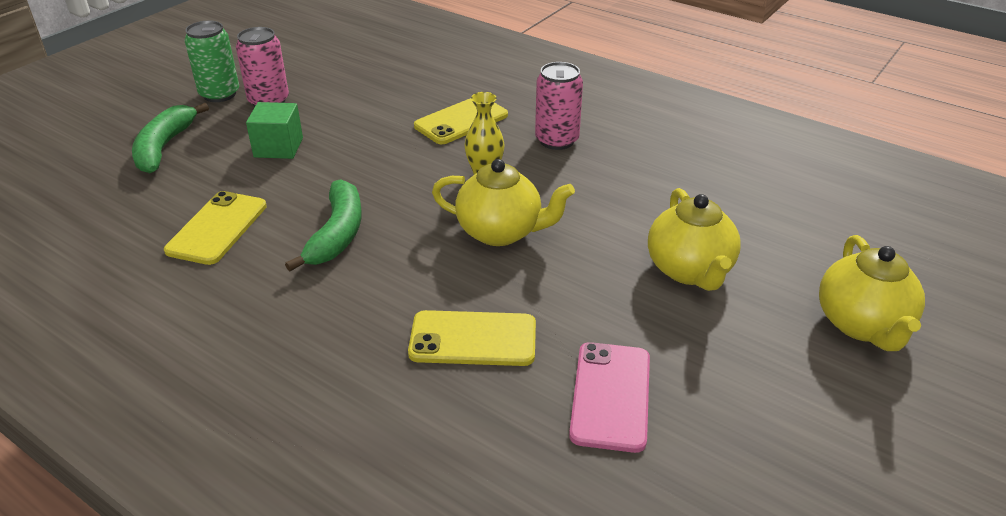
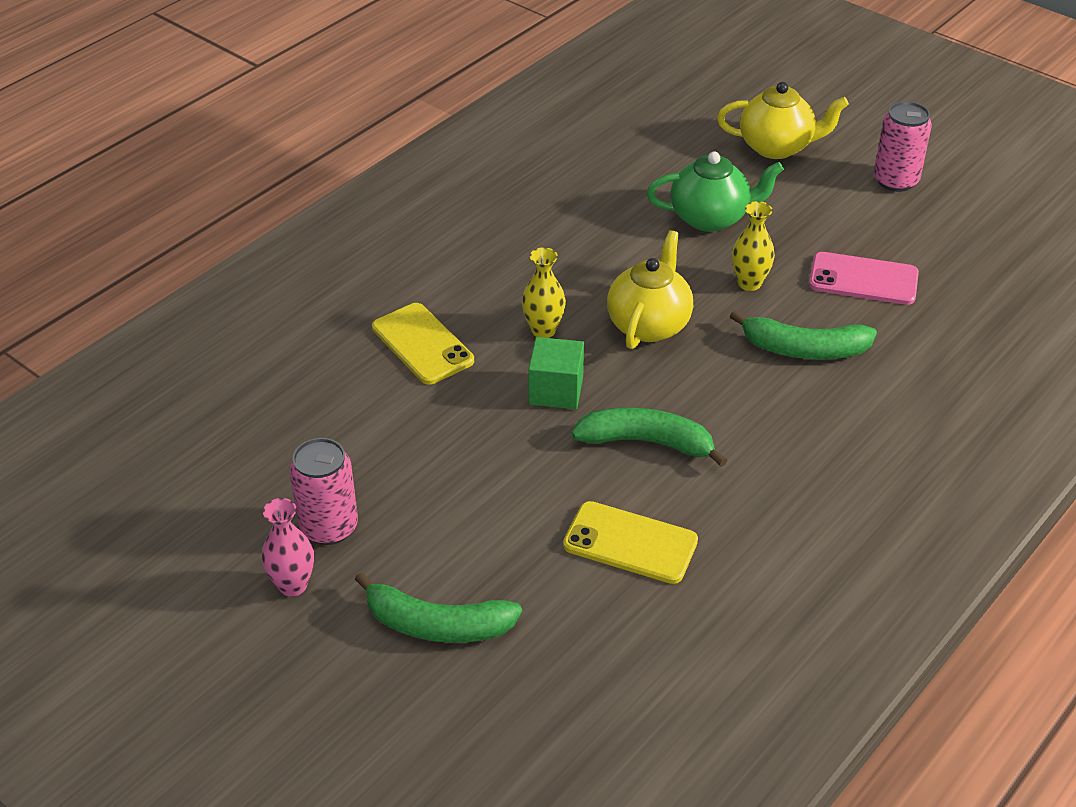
camera: 85 degrees left, 5 degrees up
green can [184,21,239,102] -> pink vase [262,498,314,597]
green cube [246,102,303,159] -> green cube moved to [528,337,584,409]
yellow phone [408,310,536,366] -> green banana [730,310,877,360]
pink can [535,62,583,150] -> pink can moved to [874,101,932,192]
yellow teapot [648,188,741,291] -> green teapot [647,152,784,232]
none -> yellow vase [732,201,775,291]

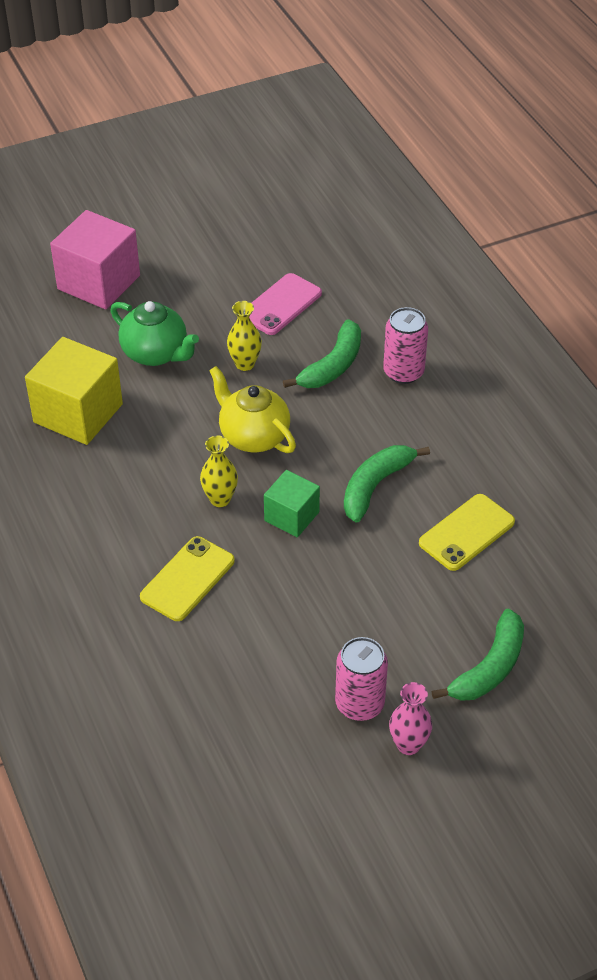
camera: 65 degrees left, 5 degrees up
yellow phone [372,303,474,385] -> yellow phone turned 45 degrees counterclockwise [140,536,235,621]
green teapot [647,152,784,232] -> green teapot turned 105 degrees clockwise [110,301,199,366]
yellow teapot [717,82,849,159] -> pink cube [50,210,140,310]
pink can [874,101,932,192] -> pink can moved to [383,307,428,384]
none -> yellow cube [25,337,123,445]

